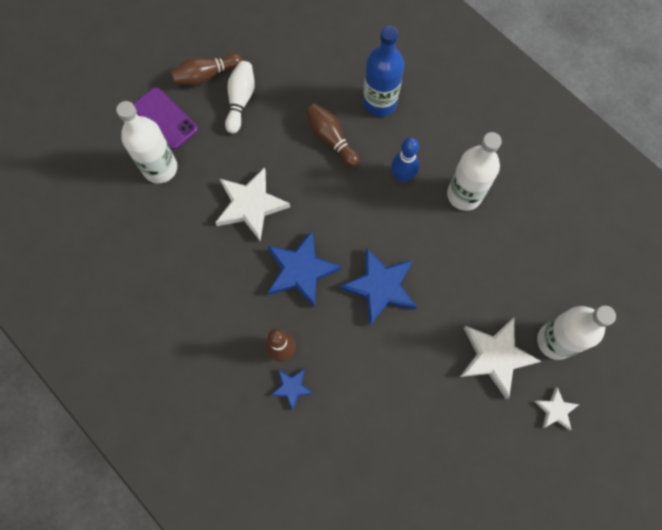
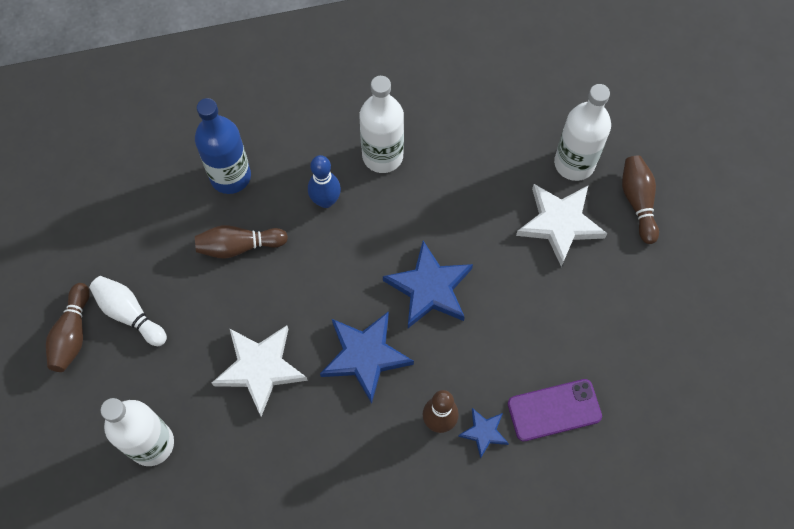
camera: 60 degrees left, 5 degrees down
purple phone [133,87,198,149] -> purple phone moved to [508,379,602,441]
white star [534,387,579,430] -> brown bowling pin [622,155,659,244]

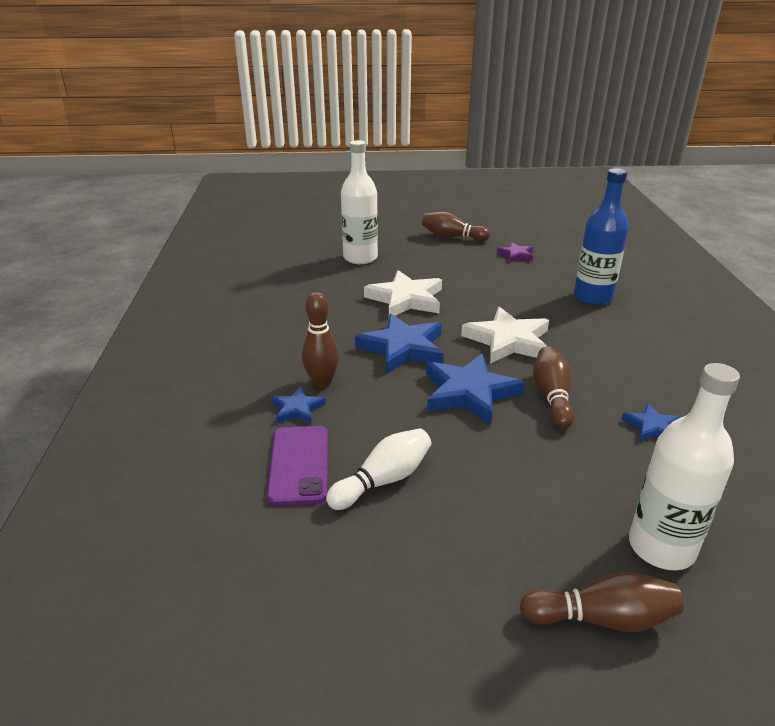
camera: 100 degrees right, 35 degrees down
white bowling pin [89,276,167,346] -> white bowling pin moved to [326,428,432,510]
brown bowling pin [195,225,288,259] -> brown bowling pin moved to [533,346,574,429]
blue bowling pin [308,155,341,208] -> none
white bottle [359,76,404,173] -> none
white star [516,184,608,267] -> white star moved to [461,307,549,364]
none -> purple star [497,242,533,262]
none -> blue star [621,403,681,442]

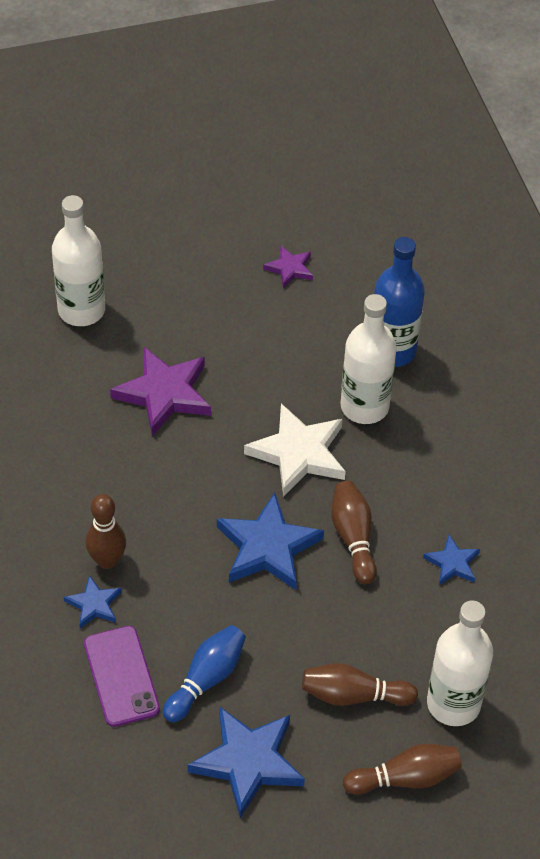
camera: 15 degrees left, 20 degrees up
white bowling pin [326,428,432,510] -> blue bowling pin [163,625,246,722]
blue star [355,314,444,373] -> blue star moved to [188,706,305,818]
white star [364,270,442,316] -> purple star [110,346,211,436]
brown bowling pin [422,212,490,241] -> brown bowling pin moved to [302,663,418,706]
none -> white bottle [341,294,397,424]

